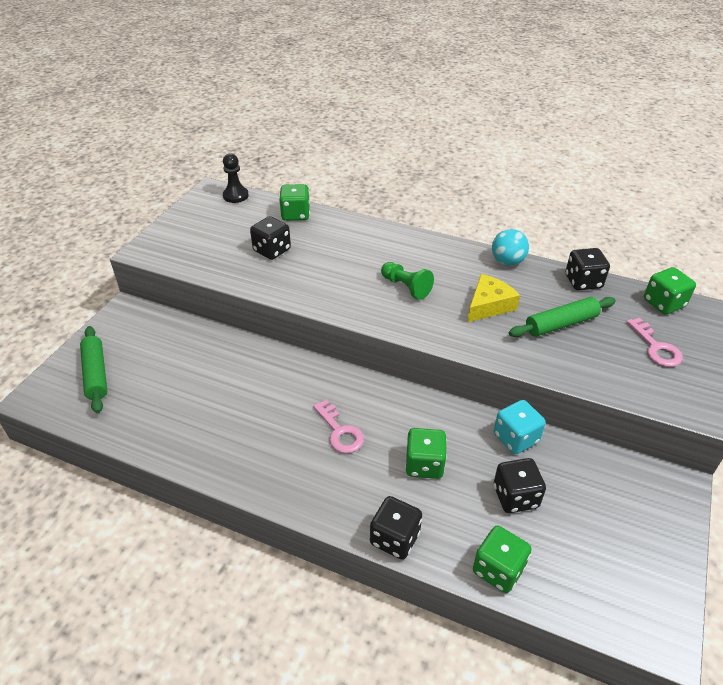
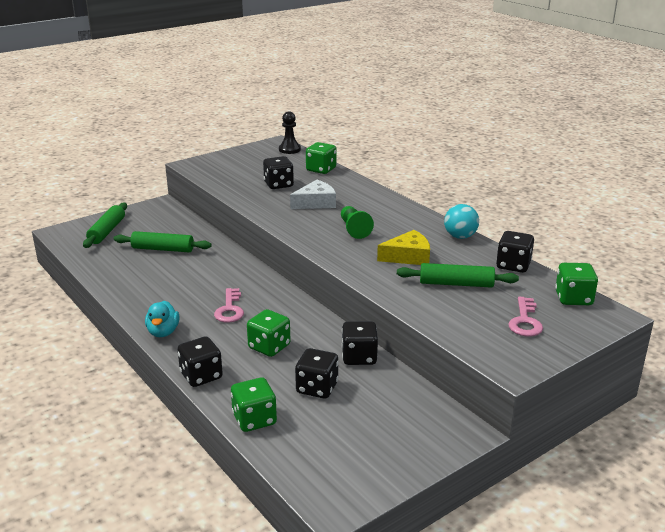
camera: 30 degrees right, 15 degrees down
turquoise dice [494,400,546,454] -> black dice [342,321,378,365]
none -> green rolling pin [114,231,211,252]
none -> turquoise duck [145,301,179,337]
none -> white cheese [290,180,336,209]

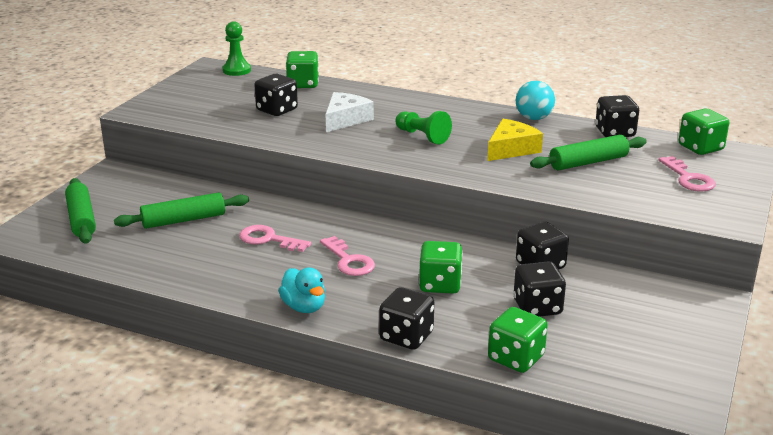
camera: 30 degrees left, 0 degrees up
black pawn [279,111,301,154] -> green pawn [223,22,251,76]
none -> pink key [239,225,311,252]

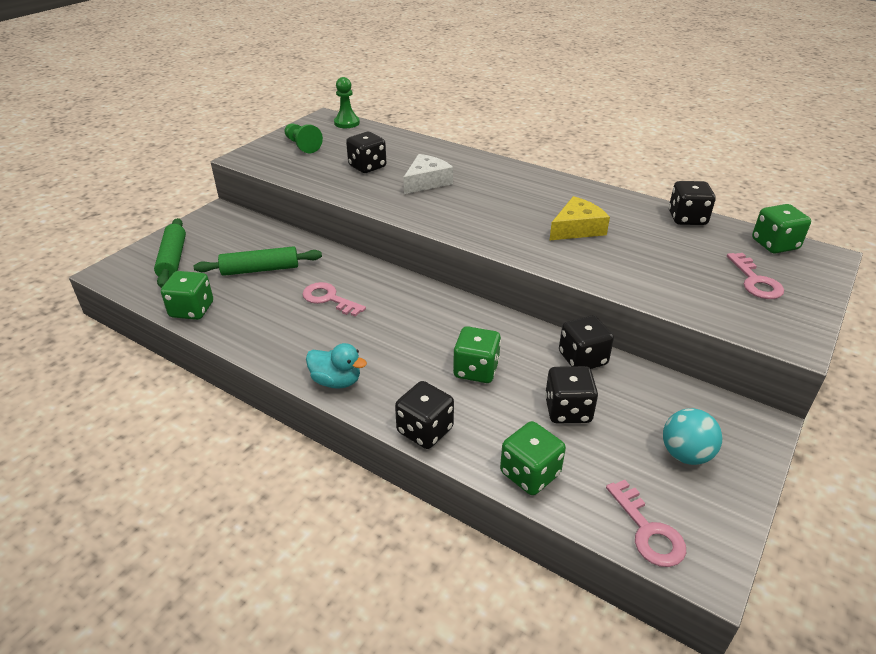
camera: 10 degrees right, 10 degrees up
turquoise duck [279,267,325,313] -> turquoise duck turned 45 degrees counterclockwise [306,343,367,388]
green dice [286,51,319,88] -> green dice moved to [161,271,213,320]
pink key [320,236,375,276] -> pink key moved to [606,480,686,567]
green pawn [395,111,452,145] -> green pawn moved to [284,123,323,153]
turquoise ball [516,81,555,120] -> turquoise ball moved to [663,408,722,465]
green rolling pin [530,135,647,170] -> none

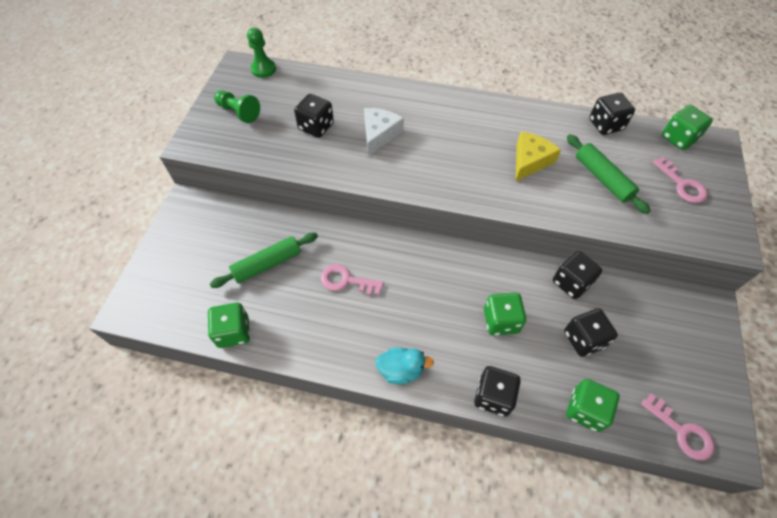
camera: 20 degrees left, 20 degrees up
green rolling pin [154,218,186,288] -> green rolling pin moved to [567,134,650,214]
turquoise ball [663,408,722,465] -> none

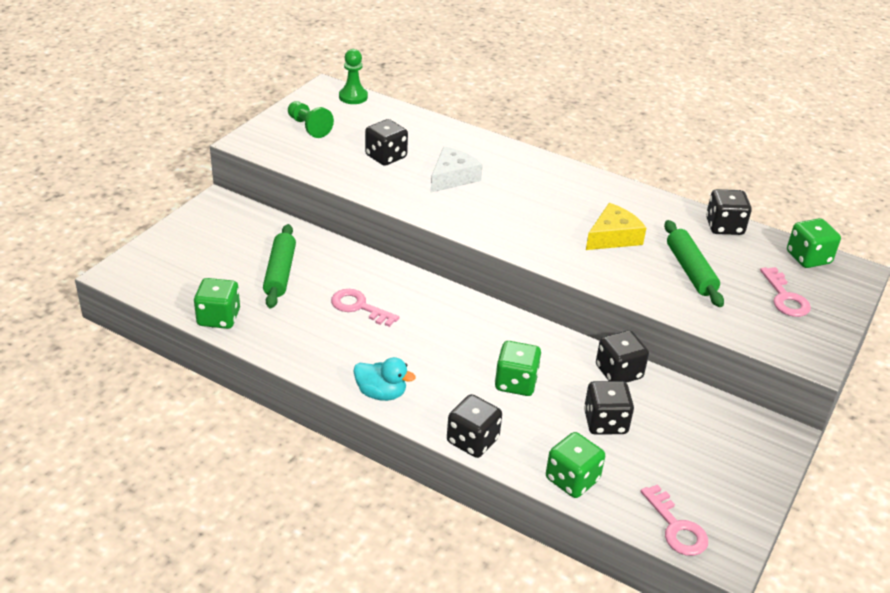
camera: 15 degrees right, 20 degrees down
green rolling pin [210,232,318,288] -> green rolling pin turned 75 degrees counterclockwise [263,224,296,309]

